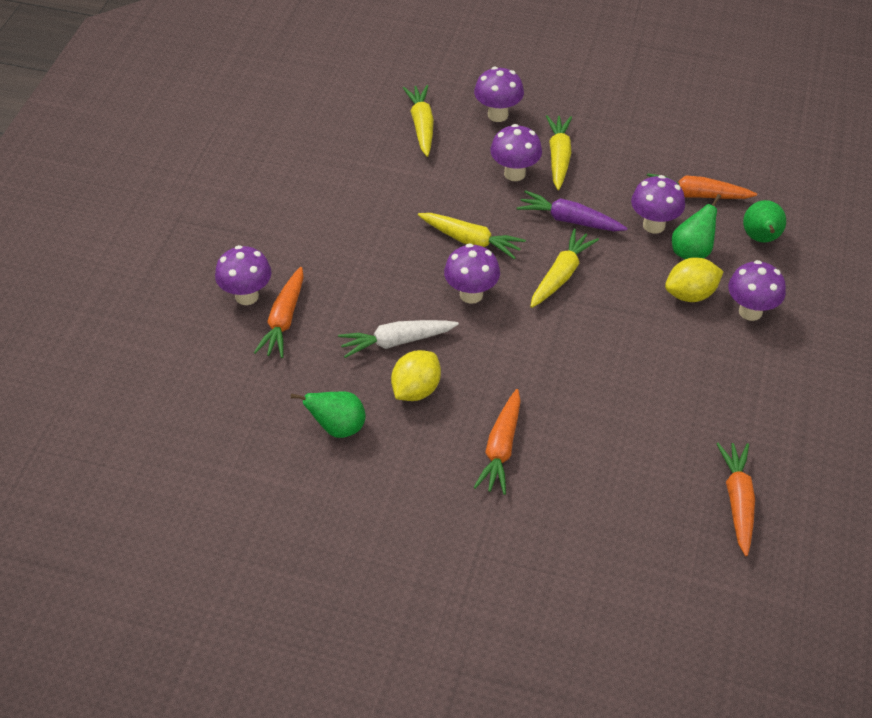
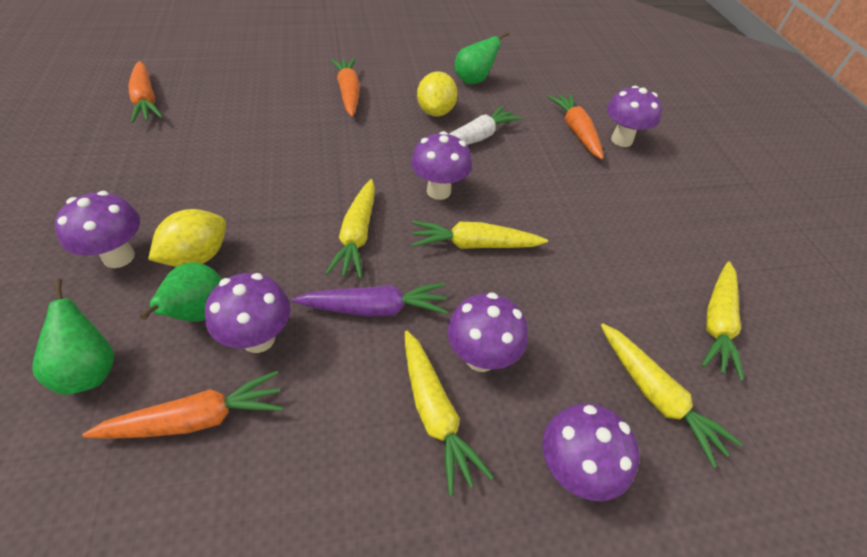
camera: 150 degrees right, 0 degrees up
none -> yellow carrot [702,262,744,381]

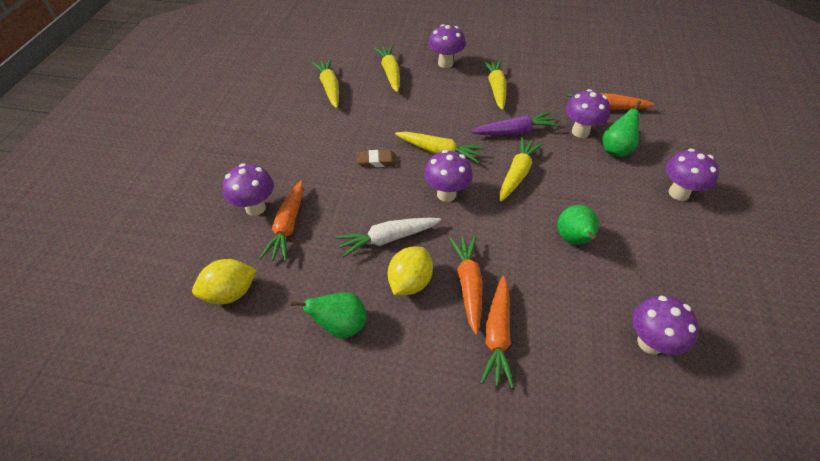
camera: 155 degrees left, 0 degrees up
green pear [32,279,114,395] -> green pear moved to [557,205,599,245]
orange carrot [128,61,163,123] -> orange carrot moved to [449,236,483,335]
yellow lemon [148,209,226,267] -> yellow lemon moved to [192,259,257,304]
purple carrot [292,283,448,317] -> purple carrot turned 150 degrees clockwise [471,112,559,135]
purple mushroom [447,292,528,372] -> purple mushroom moved to [632,296,699,355]
yellow carrot [702,262,744,381] -> yellow carrot turned 60 degrees counterclockwise [312,59,339,108]
none -> brown eraser [357,150,397,167]

